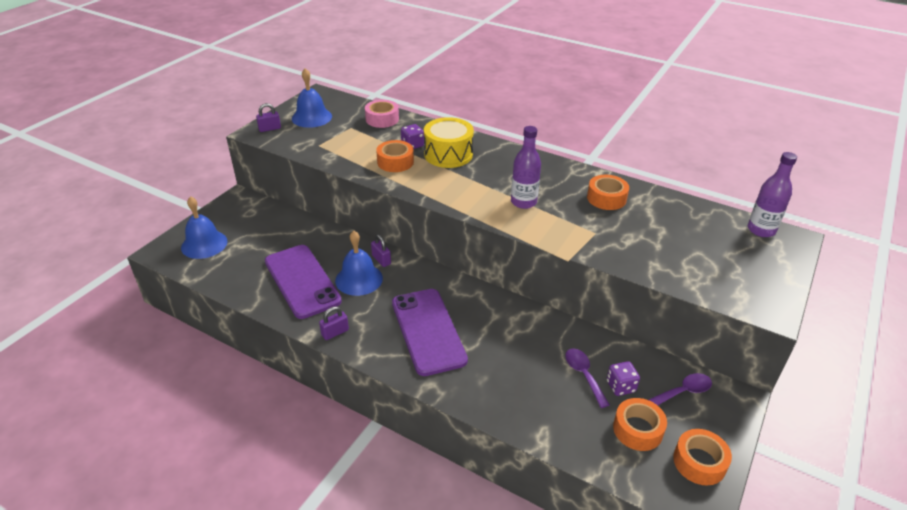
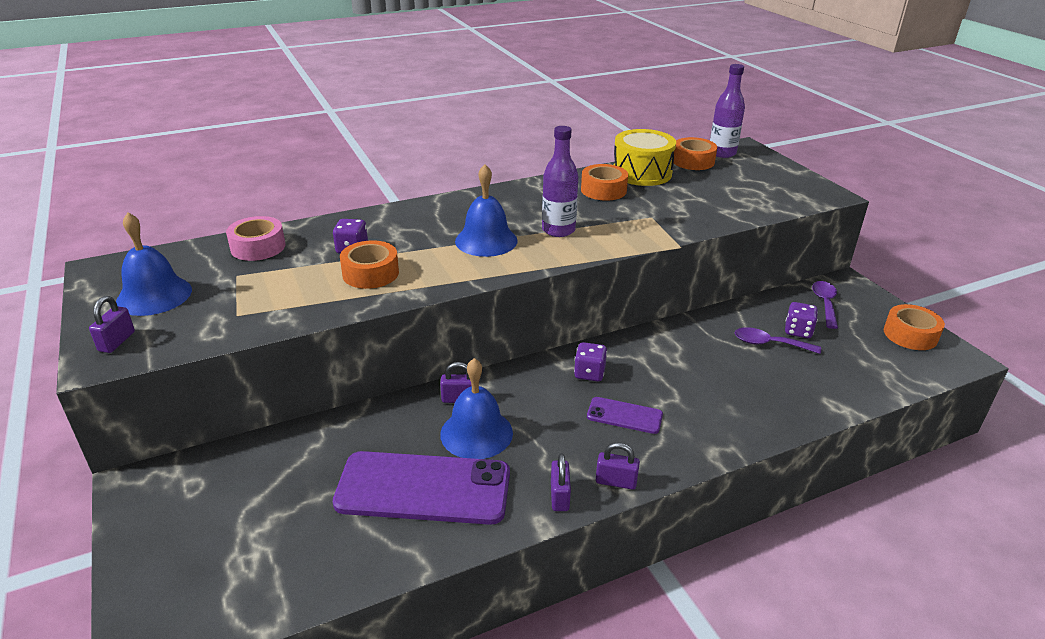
camera: 55 degrees left, 5 degrees down
blue bell [181,196,228,259] -> blue bell moved to [455,164,518,257]
purple phone [392,289,468,376] -> purple phone [587,397,663,434], size x0.48
yellow drum [424,117,474,168] -> yellow drum moved to [614,129,676,186]
orange tape [613,398,667,451] -> orange tape moved to [674,137,717,170]
none -> purple dice [574,342,607,381]
none -> purple padlock [596,442,640,490]

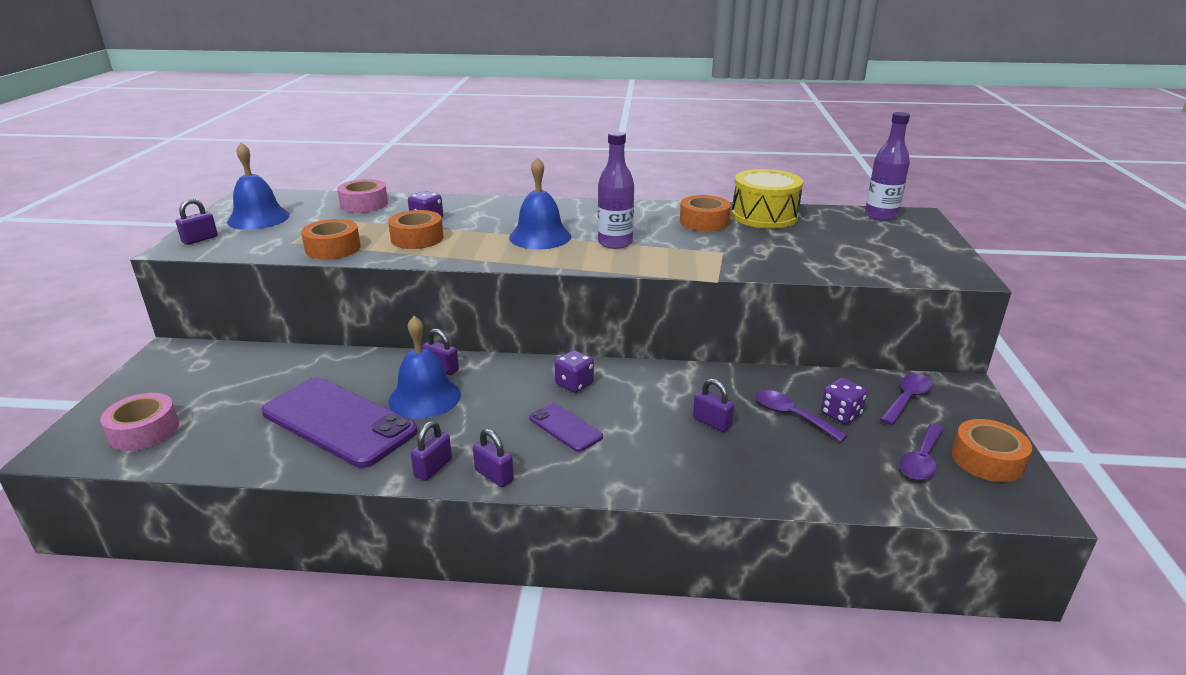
camera: 30 degrees right, 5 degrees down
orange tape [674,137,717,170] -> orange tape moved to [301,219,361,260]
none -> pink tape [100,393,179,451]
none -> purple padlock [693,379,734,432]
none -> purple spoon [899,424,944,480]

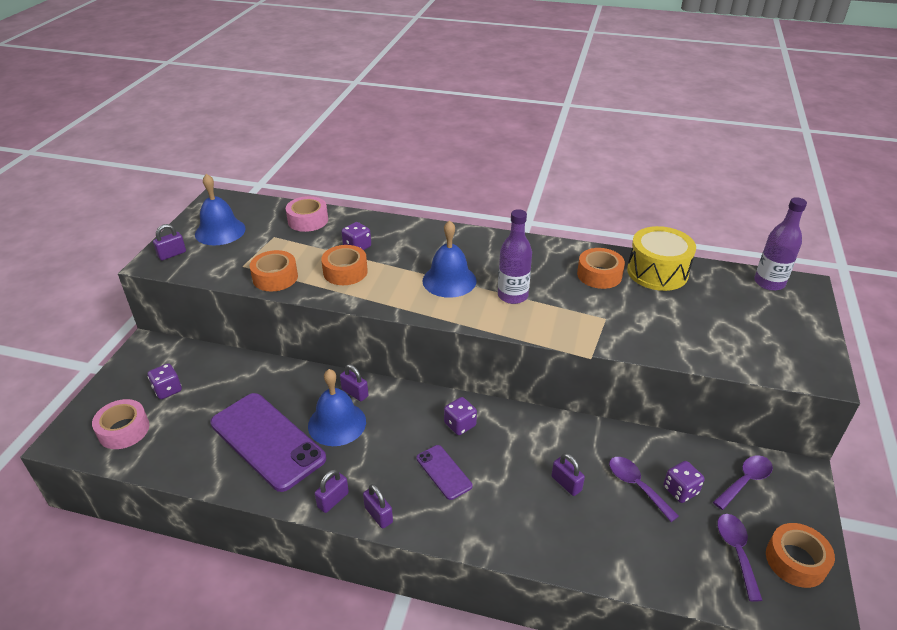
camera: 10 degrees right, 10 degrees up
purple spoon [899,424,944,480] -> purple spoon turned 135 degrees clockwise [717,514,763,602]
none -> purple dice [148,363,182,399]

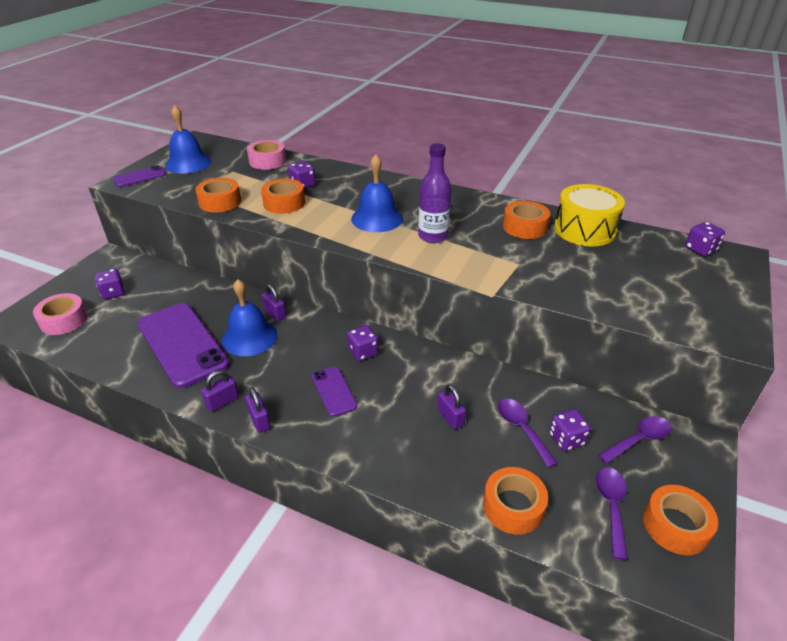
camera: 10 degrees right, 0 degrees up
purple padlock [153,224,186,260] -> purple phone [113,165,166,187]
purple bottle [754,197,807,291] -> purple dice [685,222,725,256]
none -> orange tape [483,467,548,535]

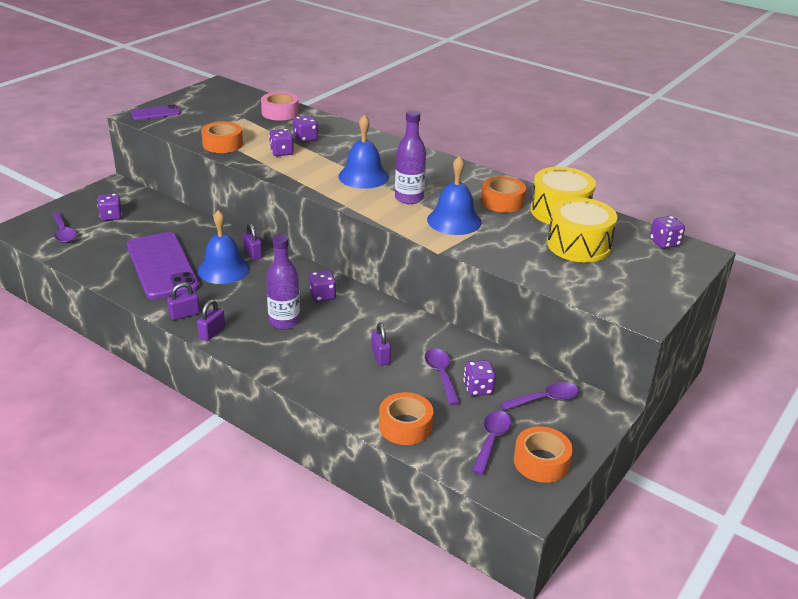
camera: 10 degrees right, 5 degrees down
pink tape [33,293,88,335] -> purple spoon [52,212,76,243]
blue bell [165,105,211,174] -> blue bell moved to [427,156,482,235]
purple padlock [245,387,271,433] -> purple padlock turned 45 degrees clockwise [197,300,225,341]
orange tape [261,179,305,214] -> purple dice [269,129,294,156]
purple phone [312,367,357,417] -> purple bottle [266,234,300,329]
none -> yellow drum [547,197,617,263]

